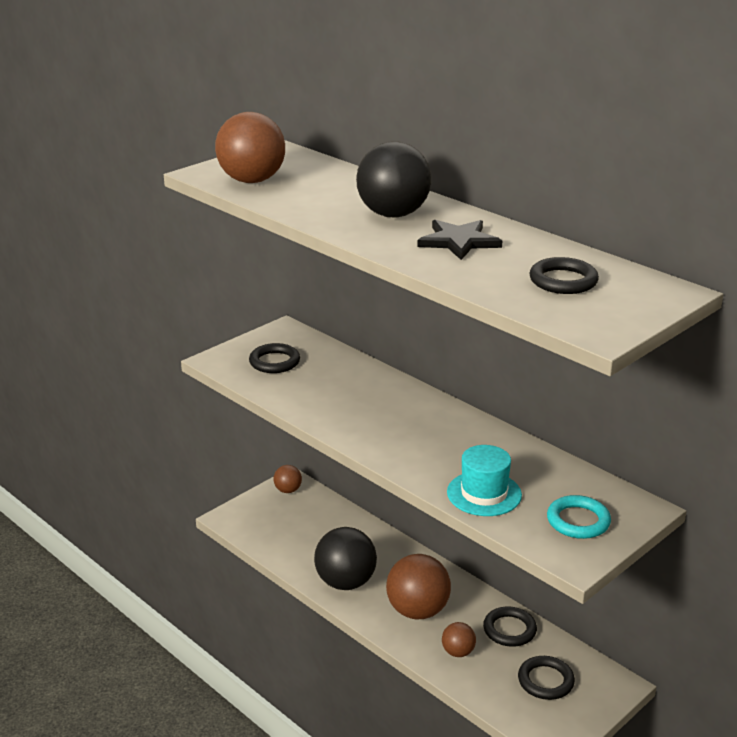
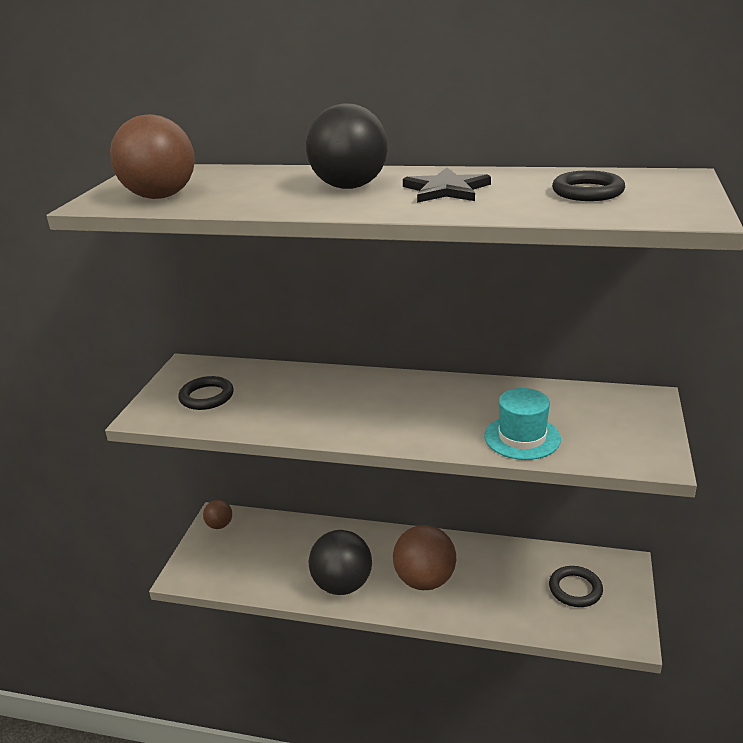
camera: 30 degrees left, 0 degrees up
brown ball [442,622,476,657] -> none
black ring [483,606,537,647] -> none
turquoise ring [547,495,611,539] -> none

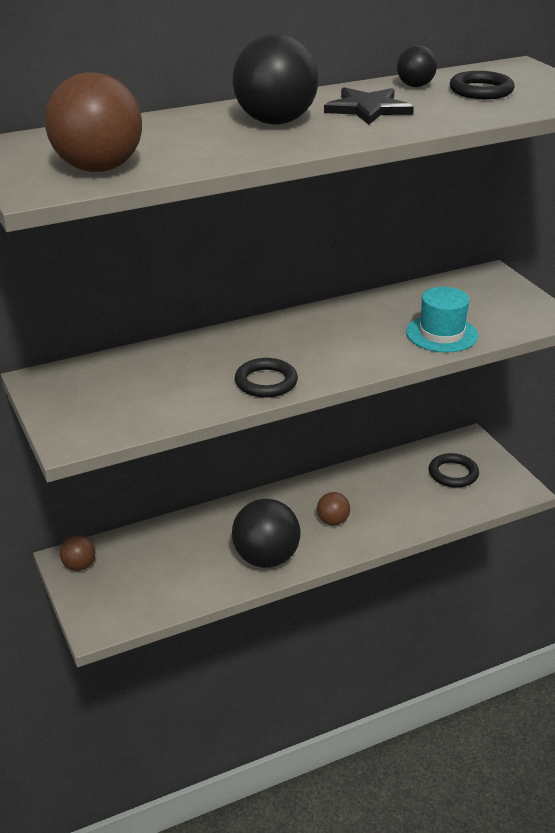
camera: 40 degrees left, 5 degrees up
black ring [178,376,234,410] -> black ring moved to [235,358,298,398]
brown ball [393,525,456,590] -> brown ball [317,492,350,525], size x0.51
none -> black ball [397,45,437,87]

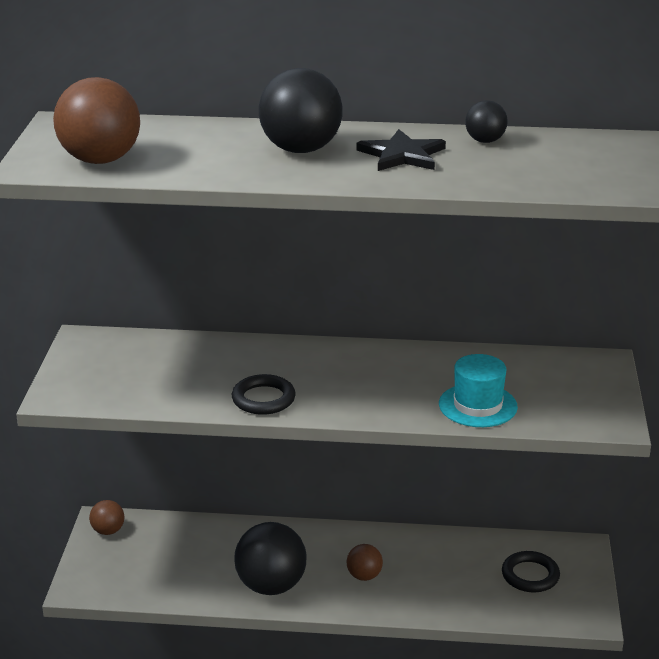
camera: 30 degrees right, 5 degrees down
black ring [450,71,515,99] -> none

